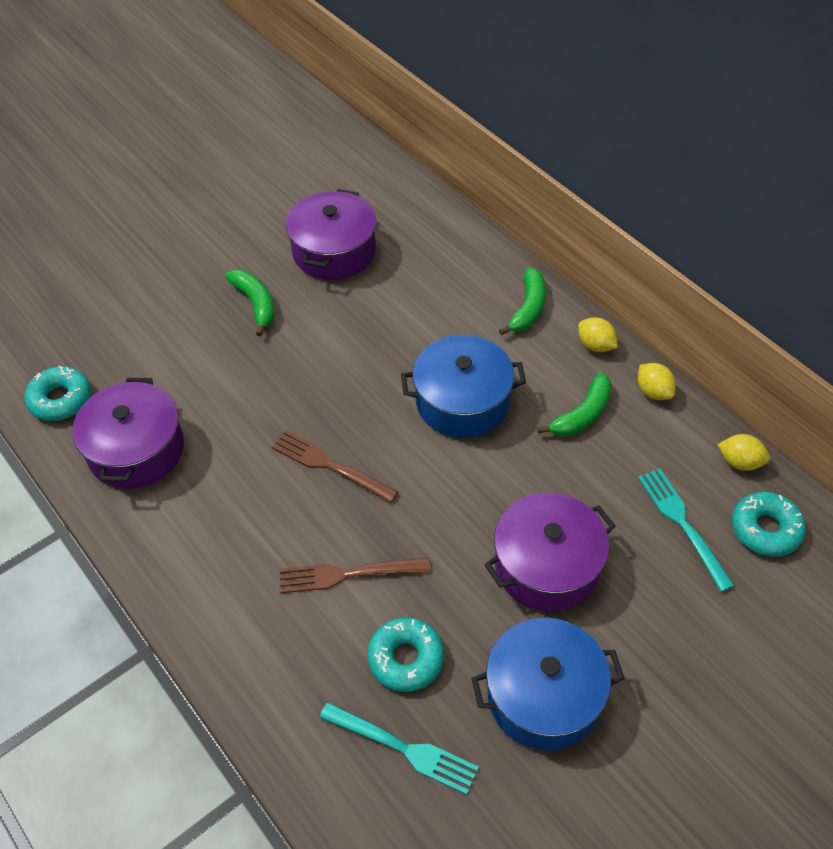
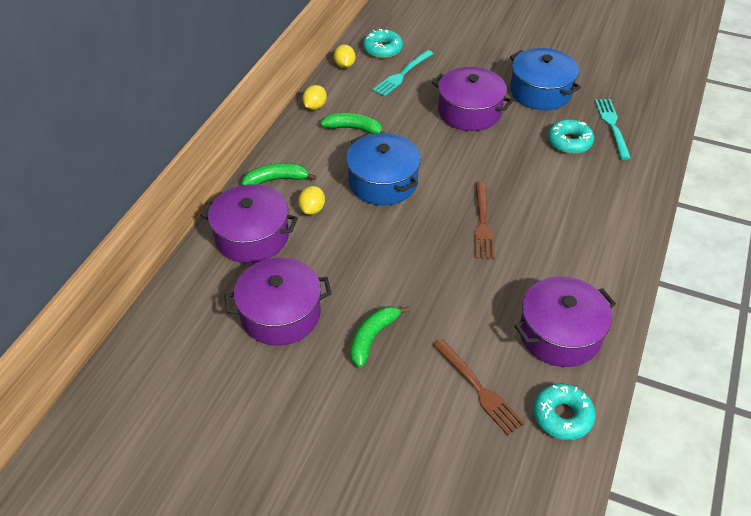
camera: 120 degrees left, 5 degrees down
brown fork [280,558,430,593] -> brown fork moved to [433,339,525,436]
yellow lemon [578,317,618,352] -> yellow lemon moved to [298,186,325,215]
none -> purple pot [200,184,298,263]

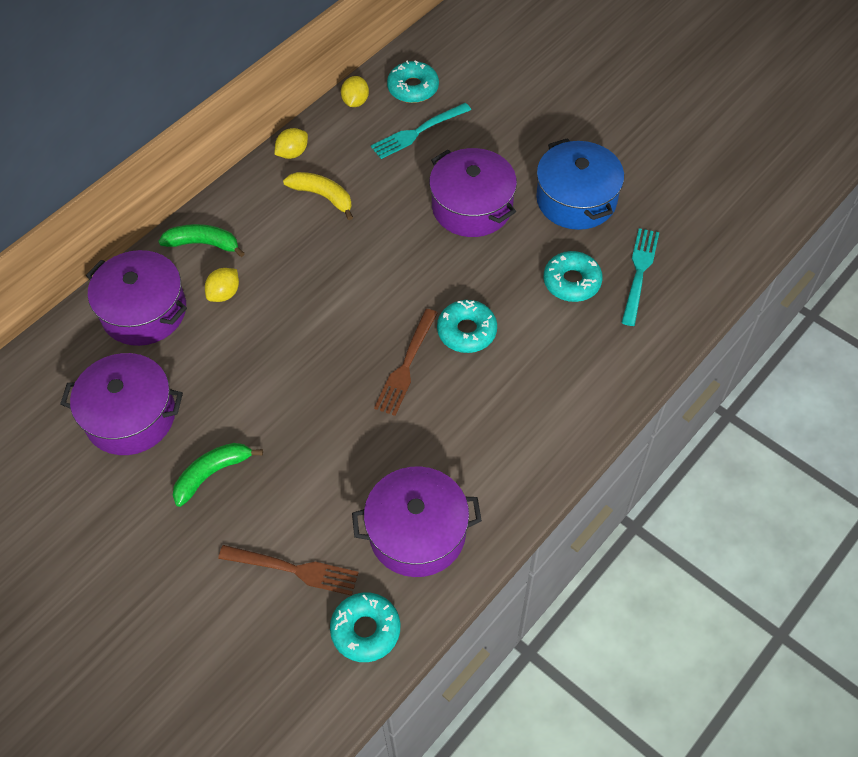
camera: 20 degrees right, 10 degrees up
green banana [320,113,385,134] -> yellow banana [283,172,353,220]
blue pot [346,133,421,205] -> none
brown fork [433,339,525,436] -> brown fork turned 60 degrees counterclockwise [218,545,359,596]
none -> turquoise donut [437,300,497,353]

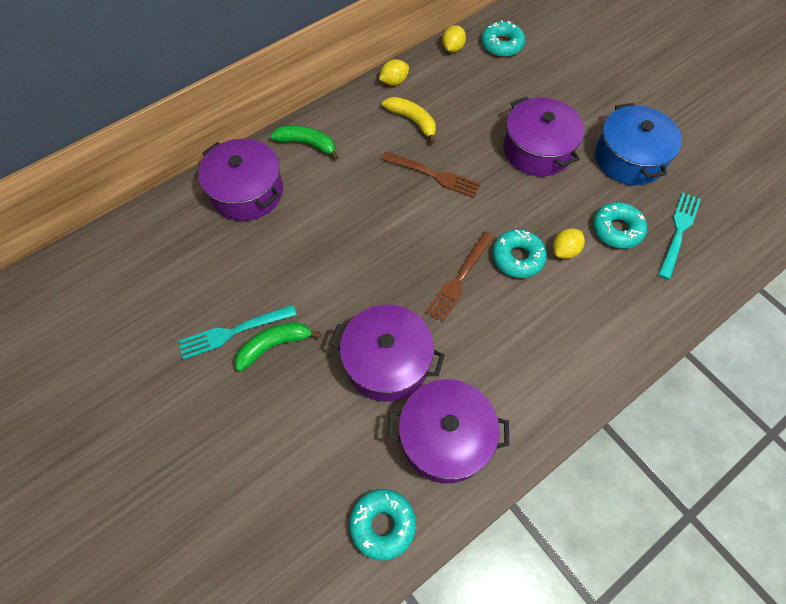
camera: 10 degrees right, 5 degrees up
purple pot [60,353,183,455] -> purple pot moved to [330,305,445,402]
yellow lemon [205,268,239,302] -> yellow lemon moved to [553,228,585,259]
brown fork [218,545,359,596] -> brown fork moved to [382,152,480,198]
turquoise fork [371,103,471,159] -> turquoise fork moved to [179,305,297,360]

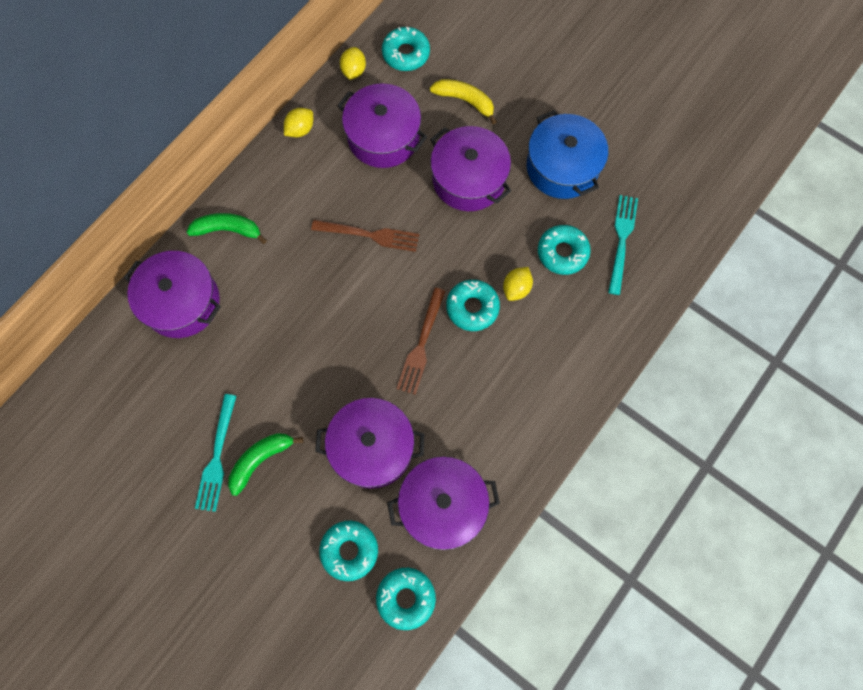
camera: 15 degrees left, 10 degrees up
turquoise fork [179,305,297,360] -> turquoise fork turned 45 degrees counterclockwise [195,394,236,512]
yellow banana [382,97,436,144] -> yellow banana moved to [430,79,497,124]
none -> turquoise donut [319,521,378,581]
none -> purple pot [337,83,427,168]

